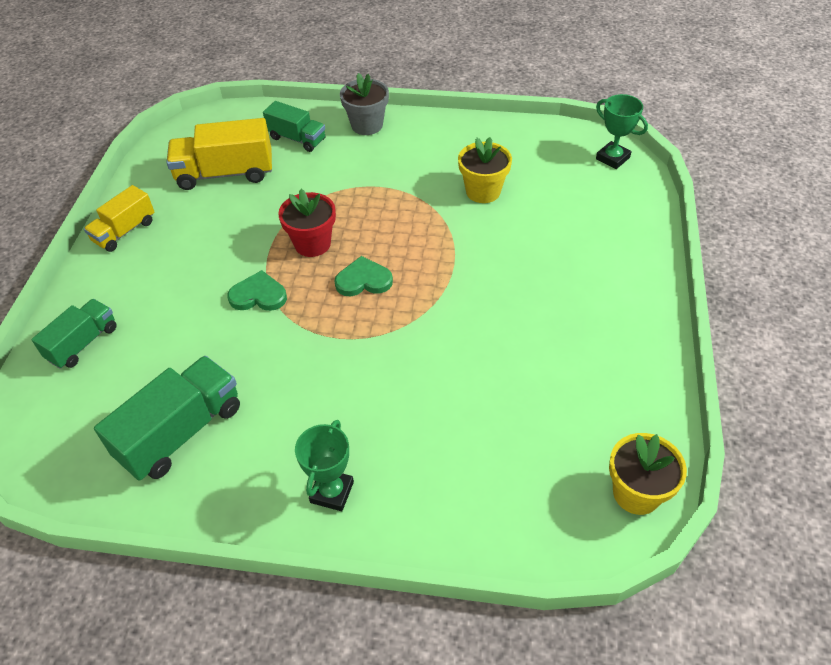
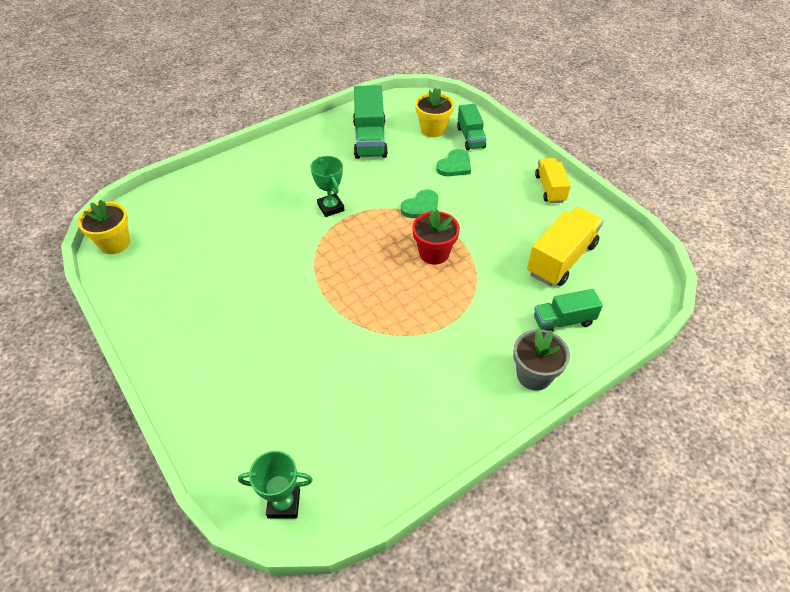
camera: 135 degrees right, 0 degrees up
green trophy [295,420,354,511] -> green trophy moved to [310,156,345,217]
green heart [334,256,393,296] -> green heart moved to [436,149,471,176]
yellow flower pot [458,137,512,203] -> yellow flower pot moved to [415,87,454,137]

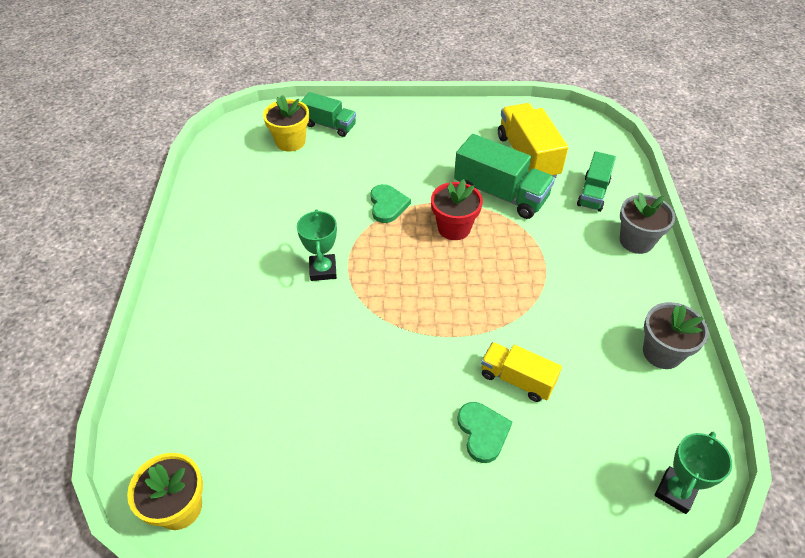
camera: 55 degrees left, 0 degrees up
green trophy [310,156,345,217] -> green trophy turned 75 degrees clockwise [297,209,337,281]
green truck [353,85,388,159] -> green truck moved to [454,134,555,219]
green heart [436,149,471,176] -> green heart moved to [457,402,512,463]
yellow truck [535,158,571,203] -> yellow truck moved to [481,342,562,402]
none -> grey flower pot [643,302,709,369]

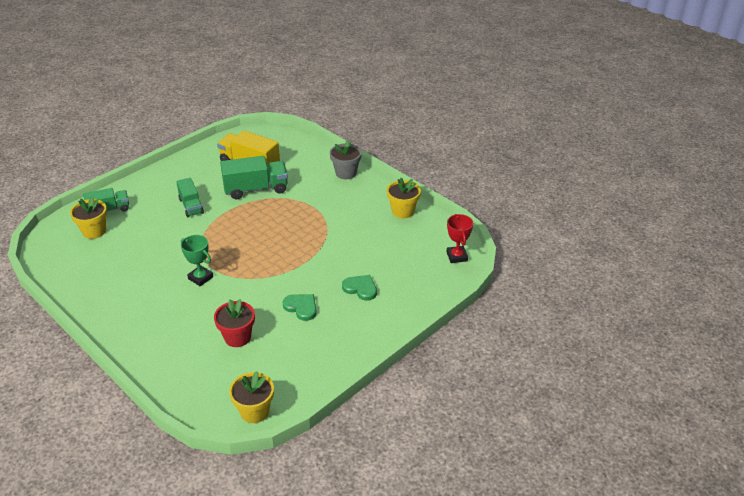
camera: 45 degrees left, 10 degrees down
green heart [370,184,411,223] -> green heart moved to [283,294,317,321]
red flower pot [431,179,483,240] -> red flower pot moved to [214,299,255,347]
yellow truck [481,342,562,402] -> none
green truck [577,151,616,212] -> green truck moved to [176,178,204,217]
grey flower pot [643,302,709,369] -> yellow flower pot [387,178,421,219]
green trophy [655,432,732,514] -> red trophy [447,214,473,263]

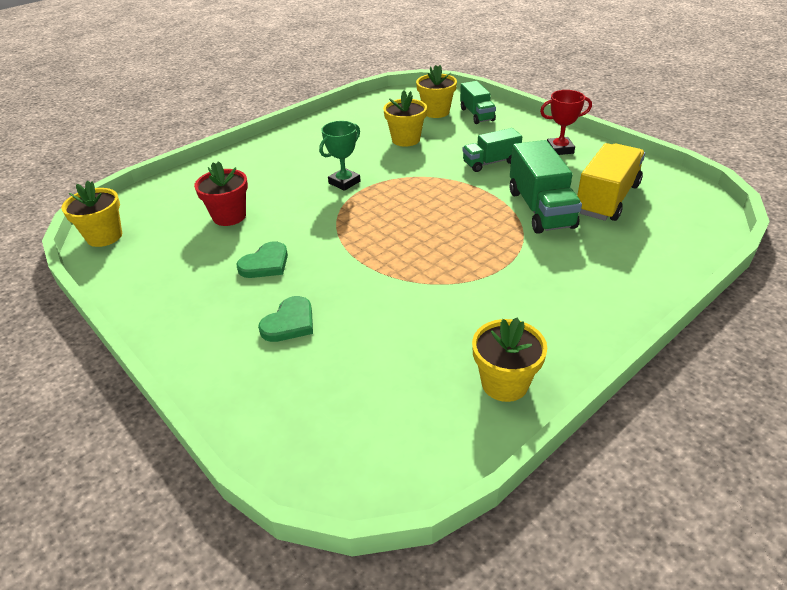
camera: 95 degrees right, 0 degrees up
grey flower pot [330,140,362,179] -> none
red trophy [447,214,473,263] -> red trophy moved to [540,90,592,155]
none -> yellow flower pot [383,90,427,147]

